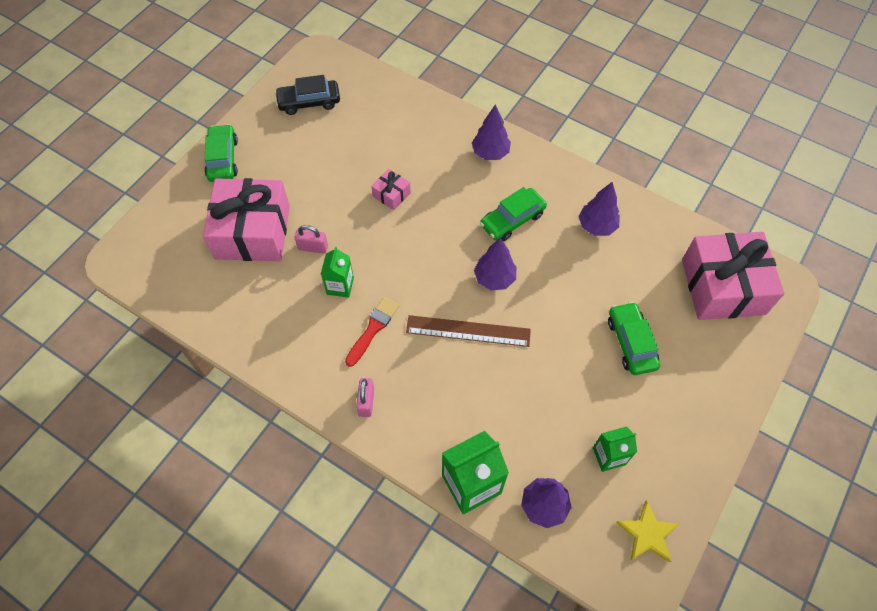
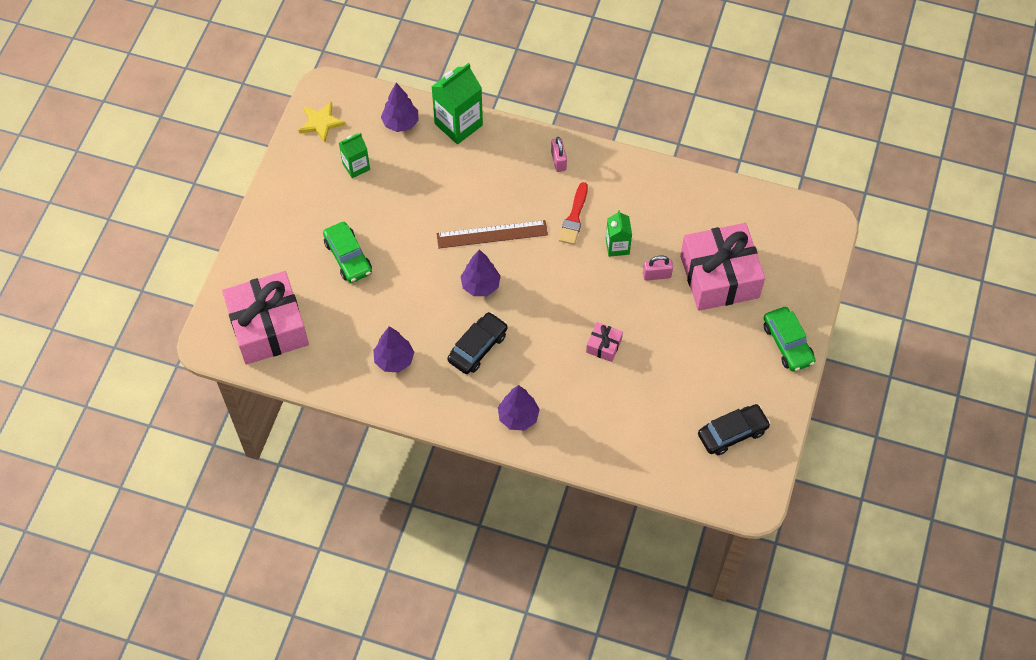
camera: 165 degrees right, 0 degrees up
green car [480,187,547,241] -> black car [447,312,508,374]

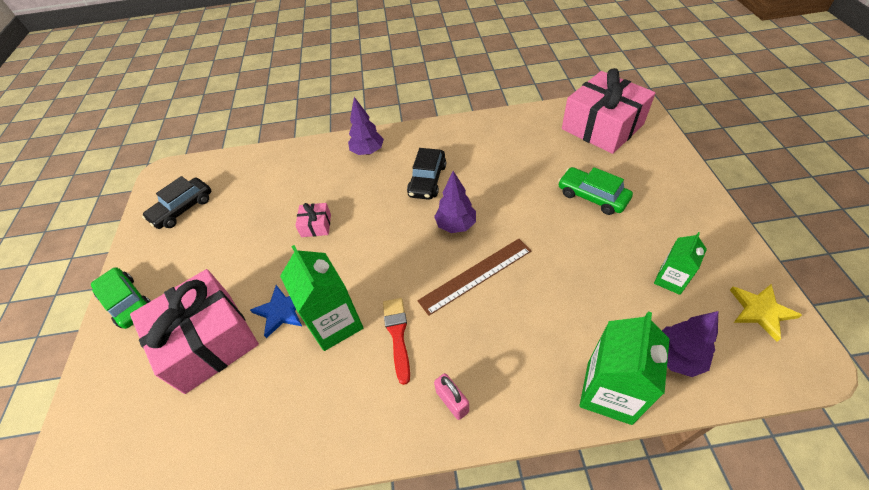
camera: 160 degrees right, 10 degrees down
purple tree [373,326,414,372] -> none
green carton [606,210,632,257] -> green carton [280,245,363,351], size x1.69
pink padlock [643,256,673,281] -> blue star [250,285,303,338]

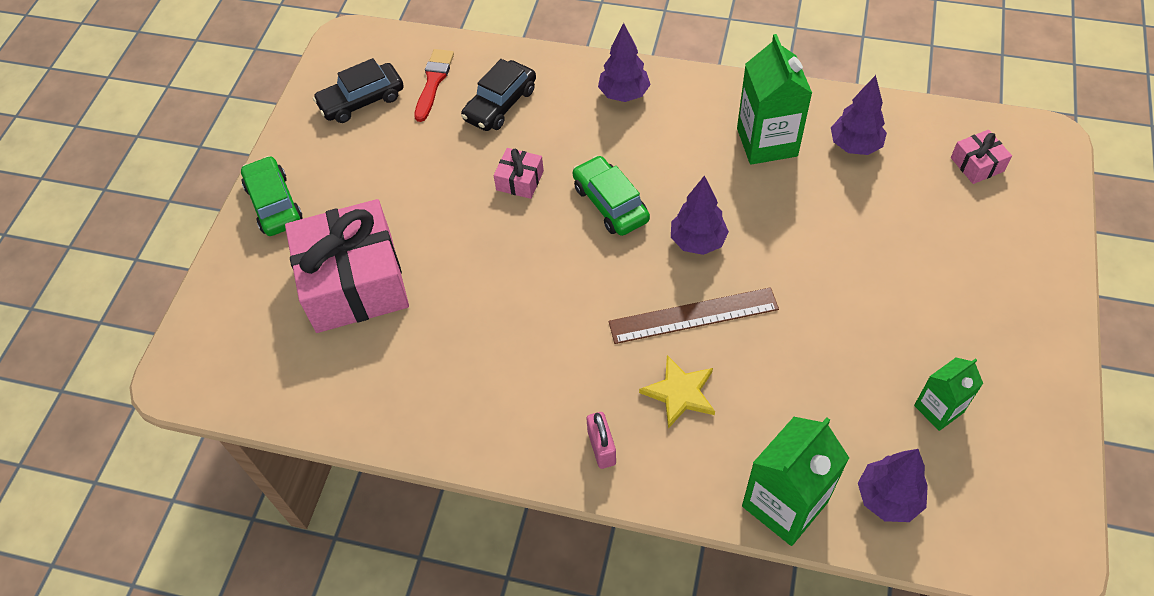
camera: 20 degrees right, 5 degrees up
blue star [250,285,303,338] -> none
green carton [280,245,363,351] -> green carton moved to [737,34,812,165]
red brush [383,298,410,385] -> red brush moved to [414,49,454,122]
black car [407,148,446,200] -> black car moved to [461,59,536,131]
green car [558,167,633,215] -> green car moved to [573,155,650,236]
pink gift [562,68,655,154] -> pink gift [951,130,1012,184], size x0.42
yellow star [730,284,802,341] -> yellow star moved to [639,355,715,429]
none -> purple tree [831,75,887,155]

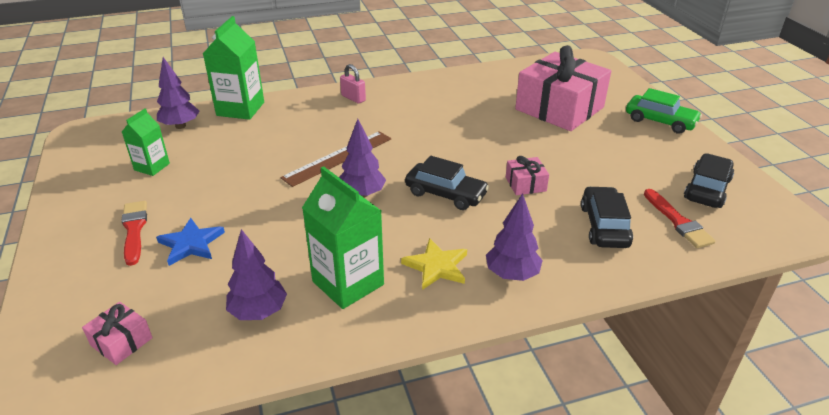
camera: 145 degrees right, 20 degrees down
green car [573,155,650,236] -> black car [405,156,489,210]
yellow star [639,355,715,429] -> yellow star moved to [401,238,467,290]
none -> red brush [121,201,147,266]
none -> blue star [156,218,225,266]

